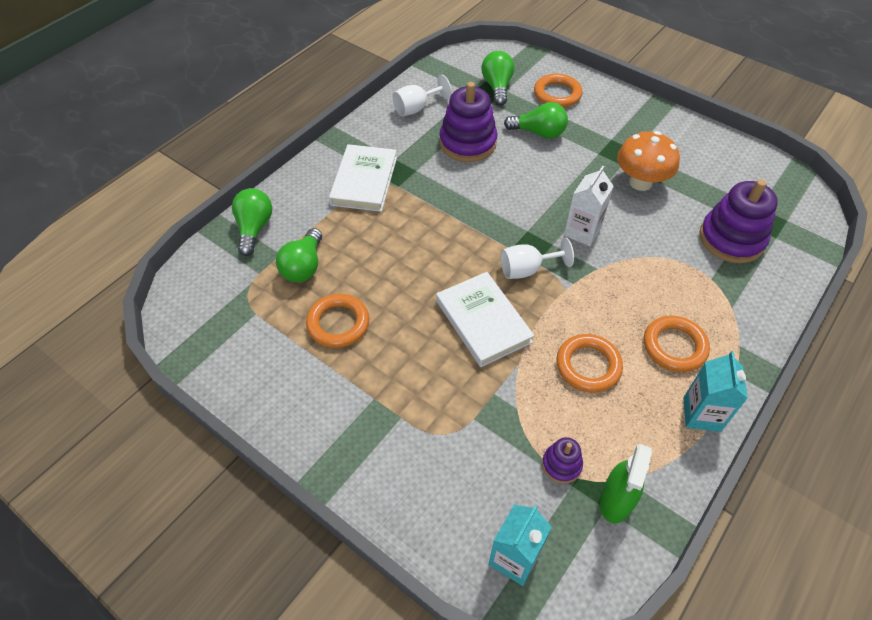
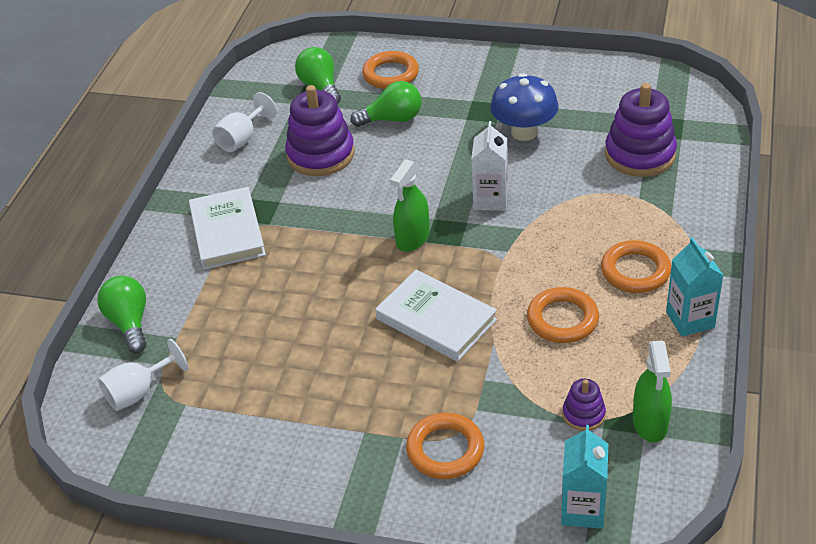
camera: 20 degrees left, 10 degrees down
green light bulb [276,228,322,282] -> none
orange ring [306,294,369,348] -> orange ring moved to [406,413,484,479]
white goblet [501,238,574,279] -> white goblet moved to [98,339,188,411]
orange mushroom [617,131,680,191] -> blue mushroom [490,73,559,141]
none -> green spray bottle [390,159,430,252]

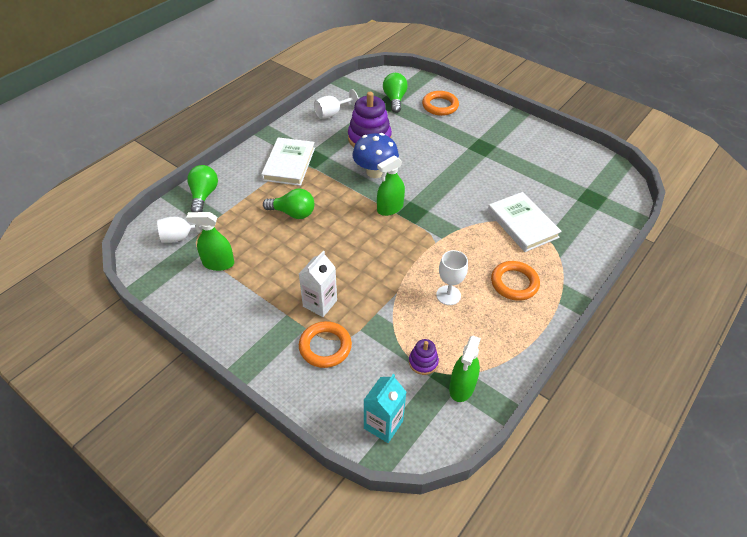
camera: 20 degrees right, 5 degrees up
green light bulb [350,81,421,127] -> green light bulb moved to [263,189,314,219]
white book [375,270,497,362] -> white book moved to [488,192,562,252]
white carton [471,121,508,211] -> white carton moved to [299,251,337,317]
blue mushroom [490,73,559,141] -> blue mushroom moved to [352,133,399,178]
orange ring [527,287,599,343] -> white goblet [436,250,468,305]
purple stacking toy [605,83,677,177] -> none
turquoise carton [666,237,724,337] -> none
none -> green spray bottle [186,212,234,271]

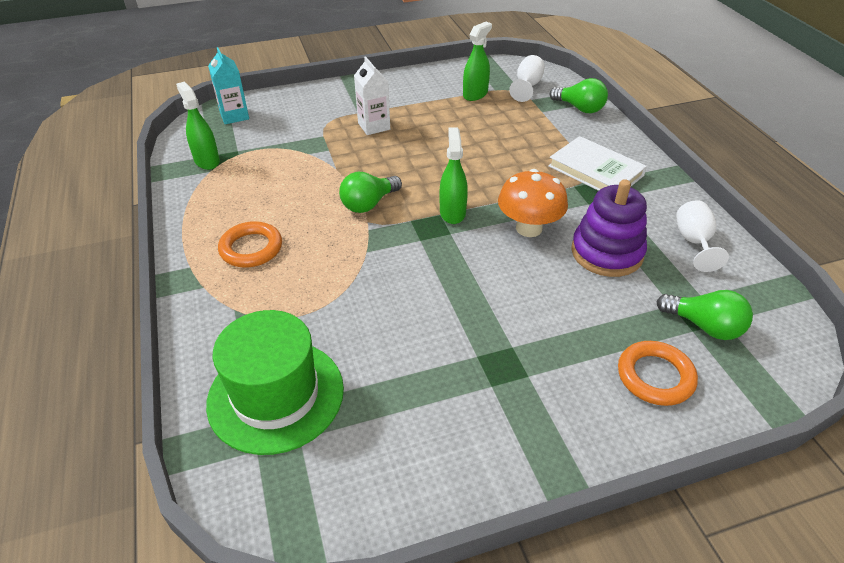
camera: 125 degrees right, 5 degrees down
green light bulb [263,189,314,219] -> green light bulb moved to [339,172,402,213]
orange ring [299,321,352,368] -> none
blue mushroom [352,133,399,178] -> orange mushroom [498,169,568,237]
purple stacking toy [409,339,439,375] -> none
white goblet [436,250,468,305] -> none
white book [488,192,562,252] -> none
none -> green hat [206,310,344,455]

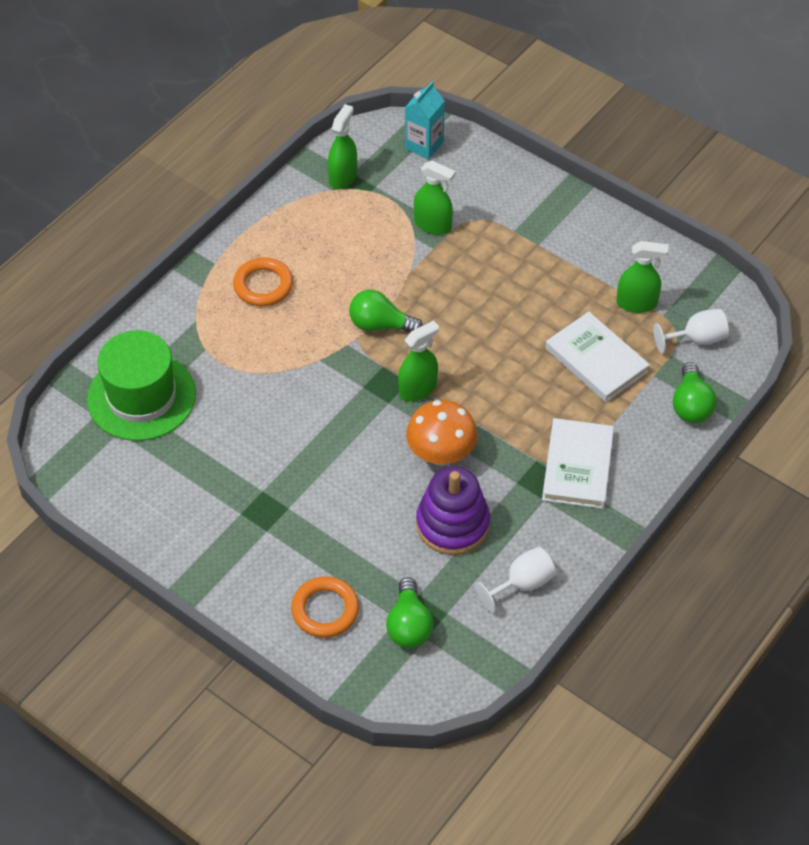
camera: 55 degrees right, 10 degrees up
white carton [354,57,390,135] -> none
none -> green spray bottle [414,160,455,235]
none -> white book [546,312,650,403]

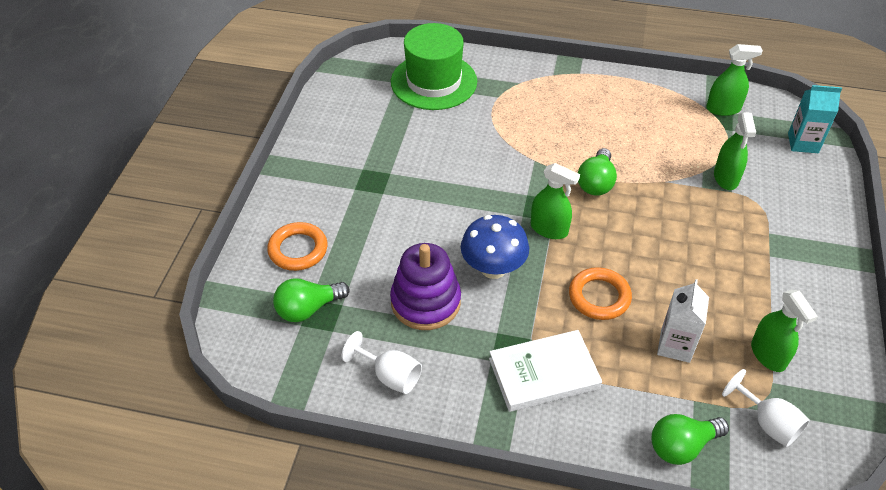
camera: 65 degrees right, 5 degrees down
orange ring [233,257,293,306] -> orange ring moved to [569,267,632,320]
green light bulb [349,290,423,333] -> green light bulb turned 150 degrees counterclockwise [578,148,617,196]
orange mushroom [406,400,478,466] -> blue mushroom [461,215,529,279]
white book [546,312,650,403] -> white carton [657,279,709,363]

